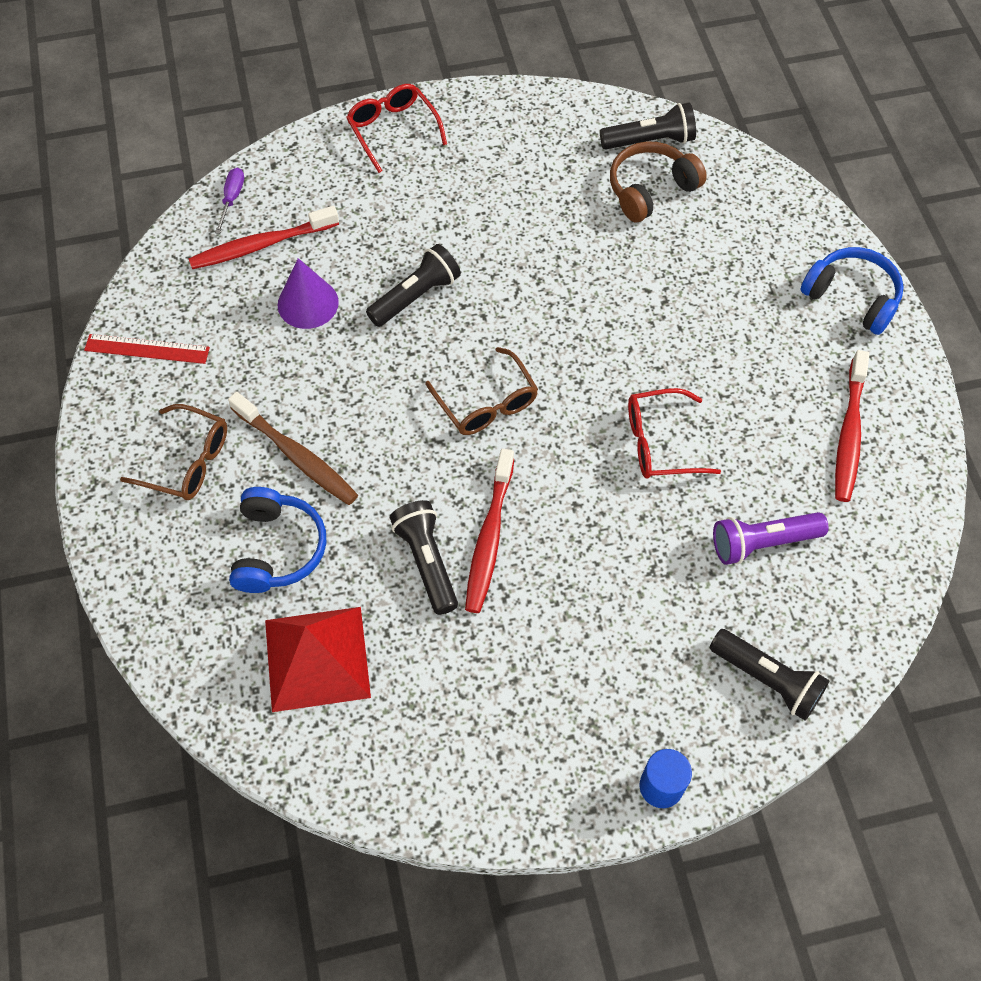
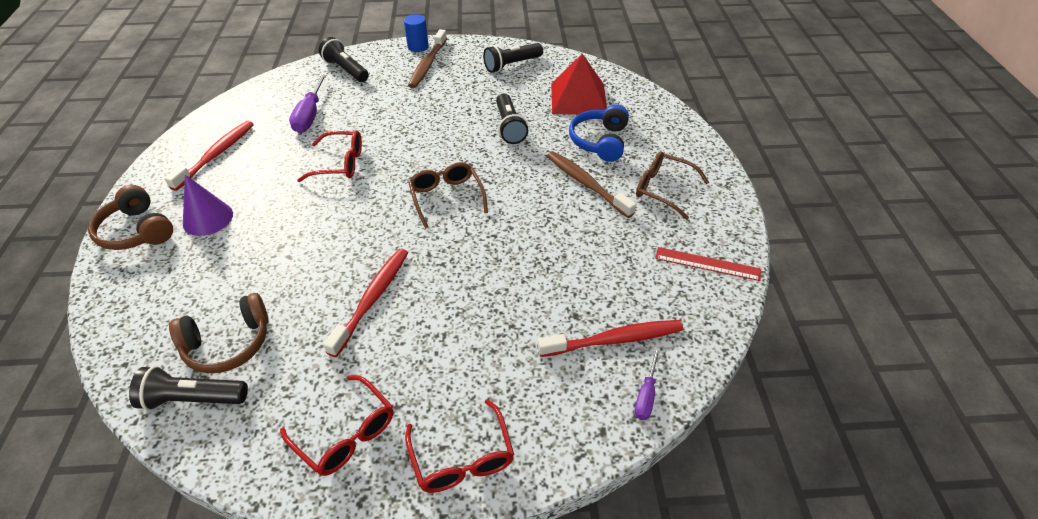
camera: 170 degrees left, 15 degrees down
purple cone [278,258,339,329] -> purple cone moved to [183,175,233,236]
black flashlight [366,244,461,327] -> black flashlight moved to [483,43,543,73]
red toothbrush [465,449,514,613] -> red toothbrush moved to [323,249,408,357]
purple flashlight [713,512,829,565] -> purple screwdriver [289,72,327,133]
blue headphones [800,247,904,335] -> brown headphones [88,185,173,250]
none -> red glasses [280,375,393,476]
none -> brown toothbrush [408,29,447,88]

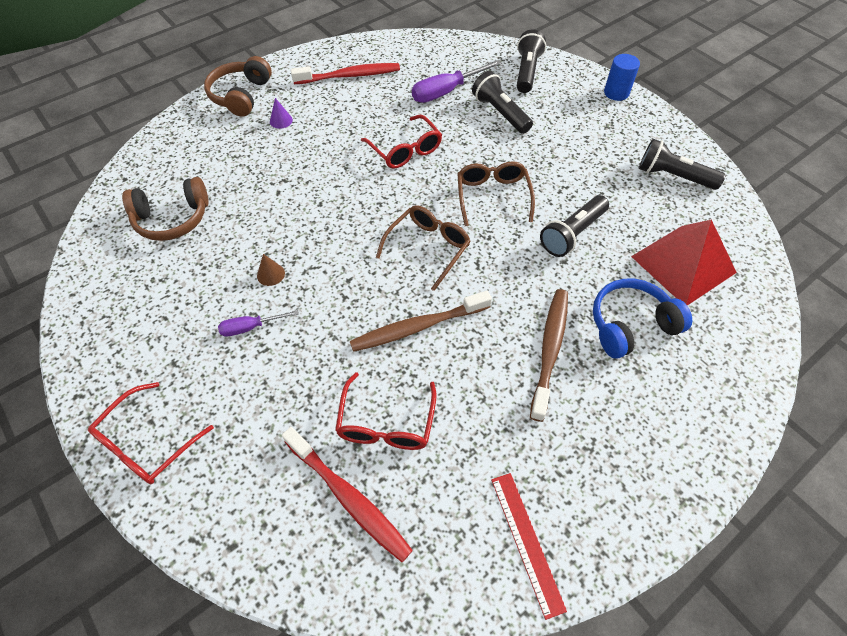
camera: 55 degrees right, 10 degrees up
black flashlight [129,366,248,411] -> black flashlight moved to [472,71,533,134]
brown headphones [169,293,269,373] -> brown headphones turned 45 degrees counterclockwise [122,177,209,241]
purple cone [183,175,233,236] -> purple cone [270,98,293,129], size x0.52
red glasses [280,375,393,476] -> red glasses moved to [335,372,437,450]
red toothbrush [323,249,408,357] -> brown cone [257,254,285,286]
brown toothbrush [408,29,447,88] -> brown toothbrush moved to [350,291,492,352]
purple screwdriver [634,347,660,420] -> purple screwdriver moved to [218,310,299,337]
brown glasses [636,151,709,220] -> brown glasses moved to [457,161,535,226]

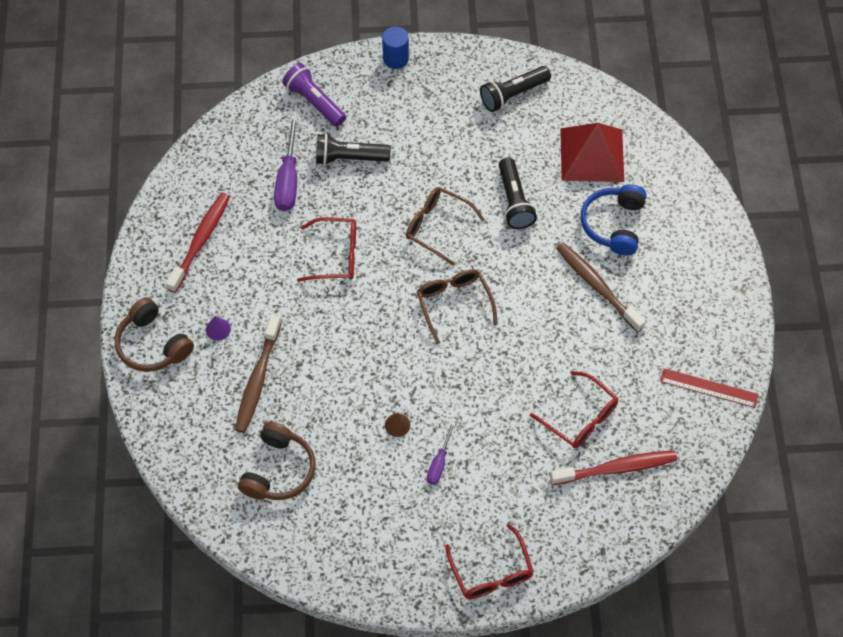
camera: 55 degrees left, 5 degrees up
brown toothbrush [350,291,492,352] -> brown toothbrush moved to [235,315,281,433]
black flashlight [517,29,546,93] -> purple flashlight [282,63,346,127]

